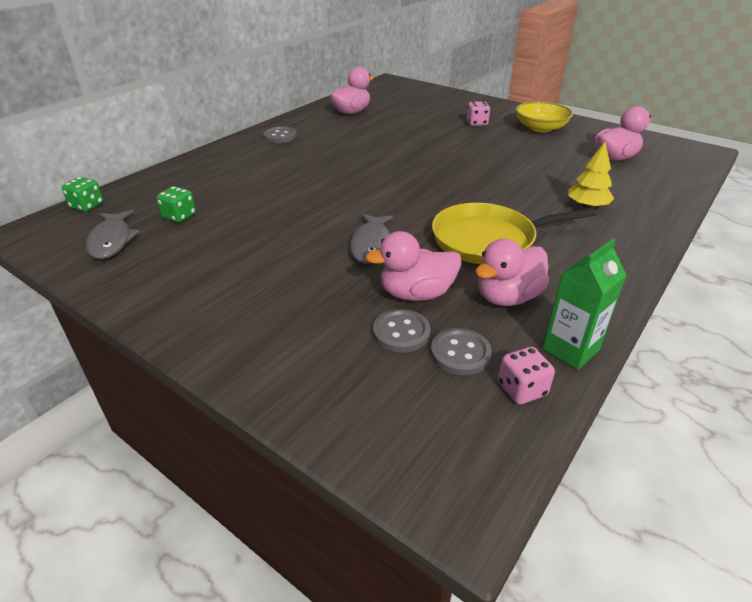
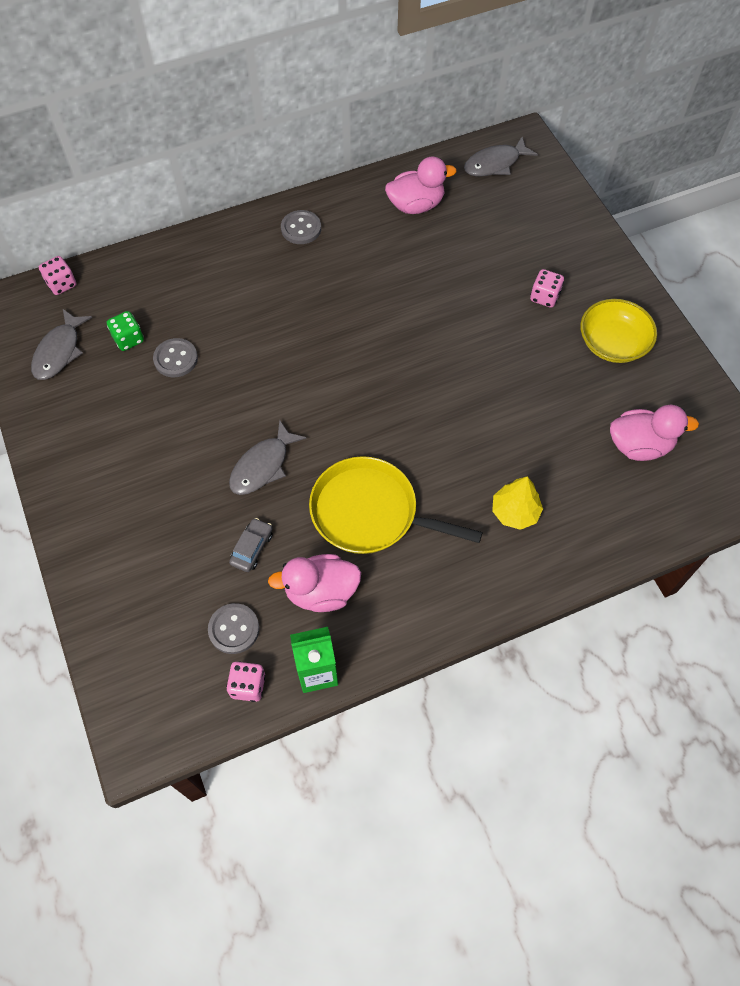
camera: 30 degrees right, 25 degrees up
green dice [62,177,104,212] -> pink dice [39,256,76,295]
pink duck [365,231,461,301] -> grey car [229,518,273,572]
grey button [373,309,430,353] -> grey button moved to [153,338,198,377]
none -> grey fish [464,137,538,176]

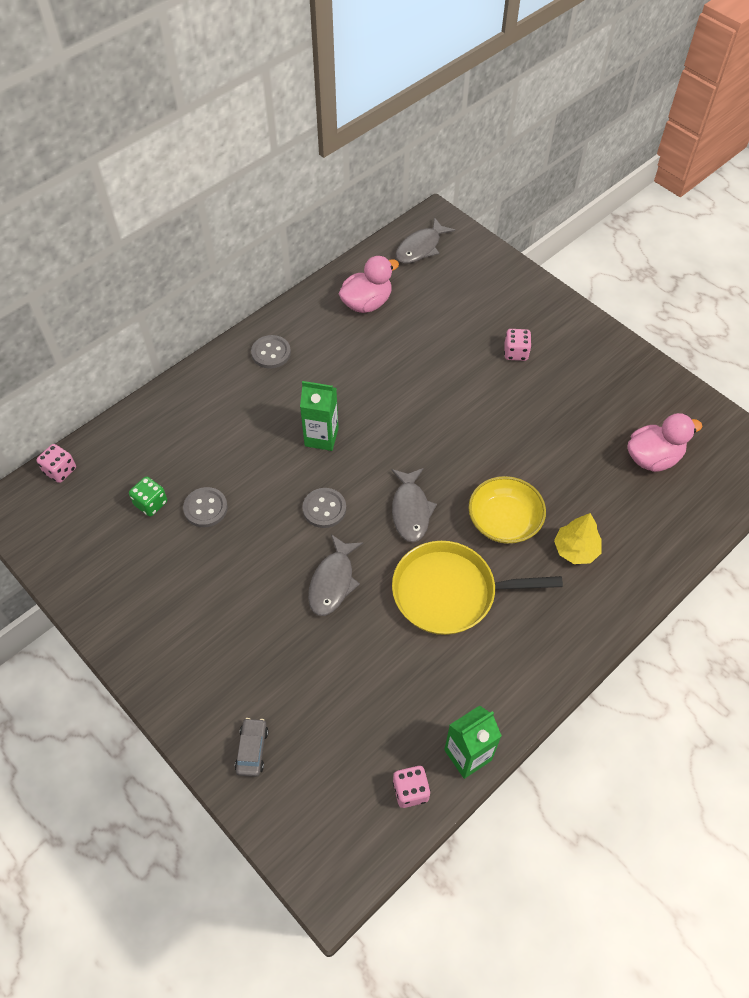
camera: 20 degrees left, 5 degrees down
grey fish [31,309,92,380] -> grey fish moved to [391,468,437,543]
grey button [208,603,259,654] -> grey button moved to [302,488,346,528]
grey car [229,518,273,572] -> grey car moved to [235,718,268,777]
pink duck [268,554,361,612] -> none
yellow bowl [581,299,657,363] -> yellow bowl moved to [468,476,546,544]
none -> green carton [300,381,339,451]

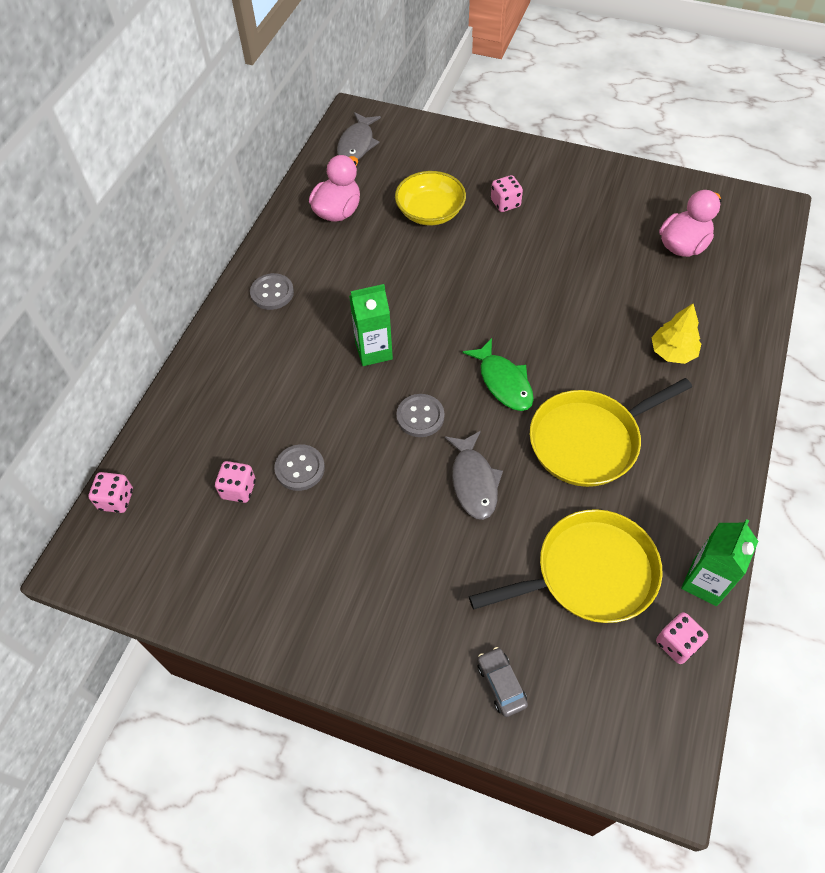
camera: 25 degrees left, 0 degrees up
green dice [129,477,167,516] -> pink dice [215,461,256,503]
grey fish [391,468,437,543] -> green fish [463,338,534,411]
yellow bowl [468,476,546,544] -> yellow bowl moved to [395,171,466,225]
none -> yellow pan [469,509,663,623]

